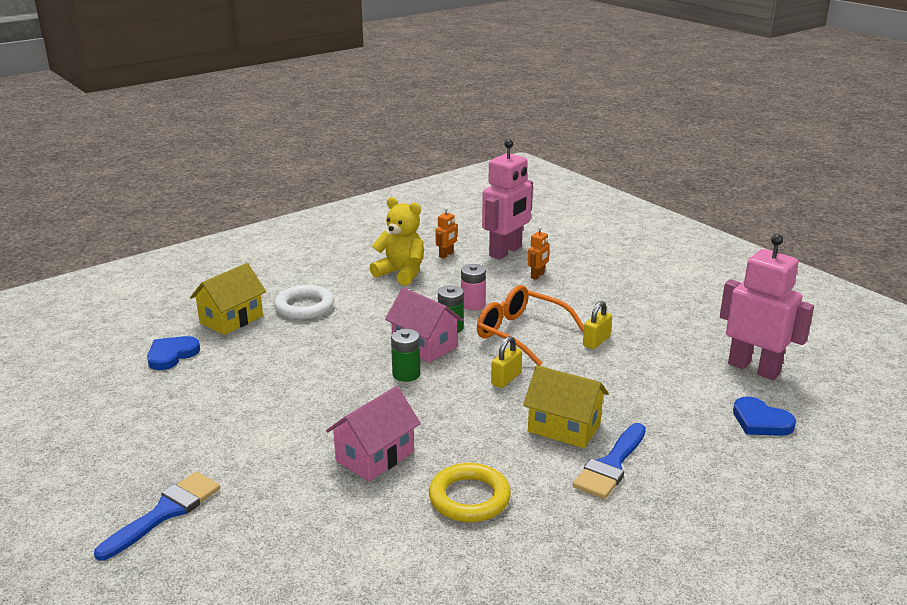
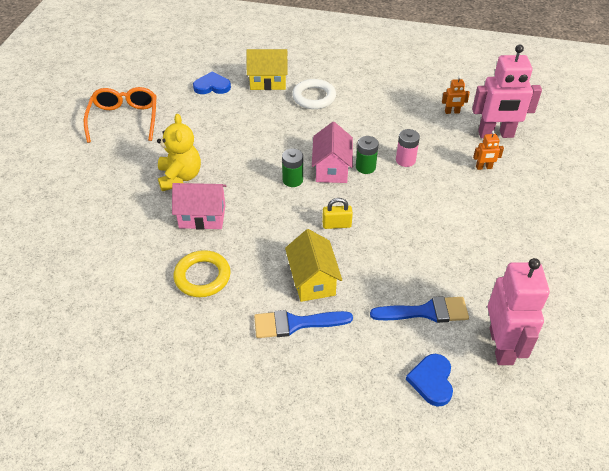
camera: 50 degrees right, 20 degrees up
blue brush [94,472,220,561] -> blue brush moved to [370,296,469,323]
yellow teddy bear [370,197,424,286] -> yellow teddy bear moved to [157,114,201,191]
orange glasses [477,285,584,366] -> orange glasses moved to [84,87,156,143]
yellow padlock [583,301,612,349] -> none

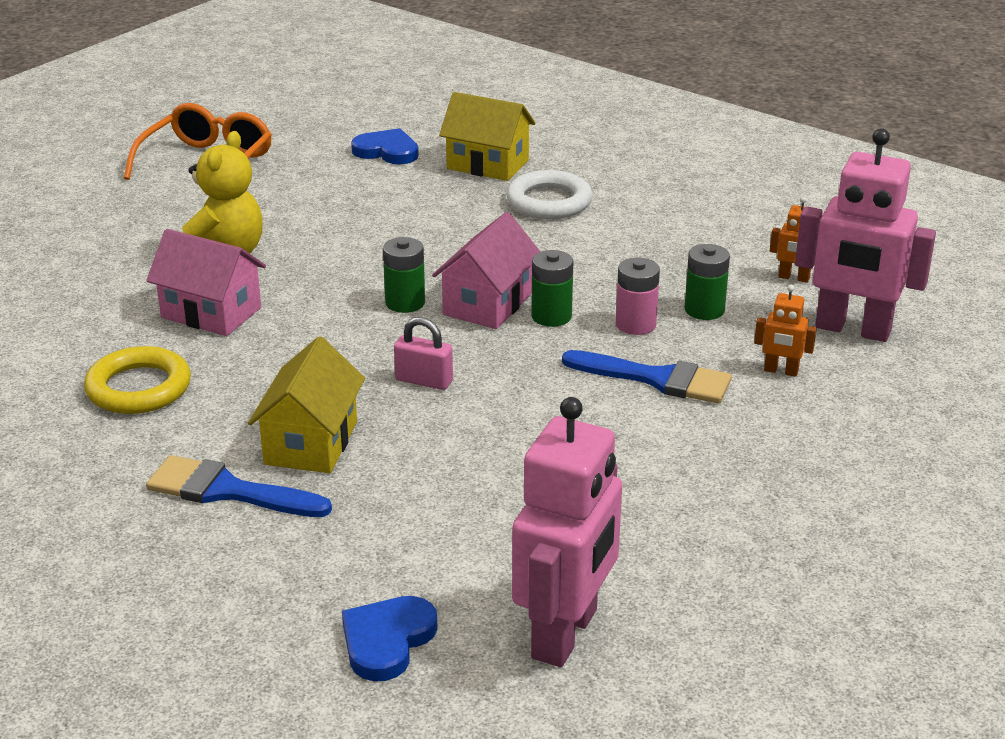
camera: 25 degrees right, 15 degrees down
yellow padlock [322,198,353,229] -> pink padlock [394,317,453,390]
blue brush [370,296,469,323] -> blue brush moved to [562,350,732,403]
none -> green battery [685,244,730,320]

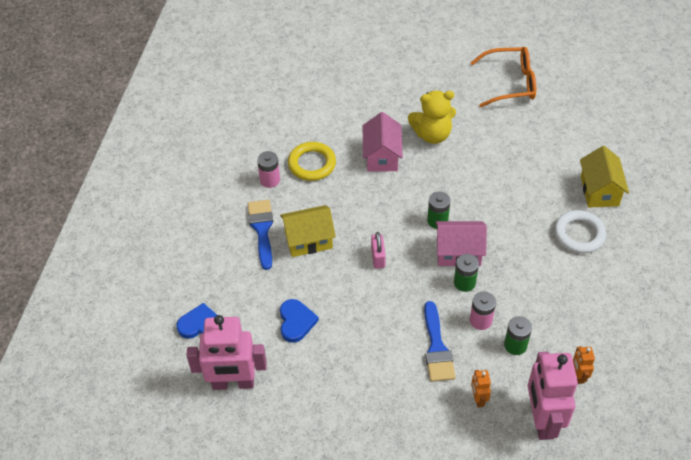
camera: 65 degrees right, 20 degrees up
blue heart [351,128,419,164] -> blue heart moved to [280,299,319,343]
none -> pink battery [257,151,280,188]

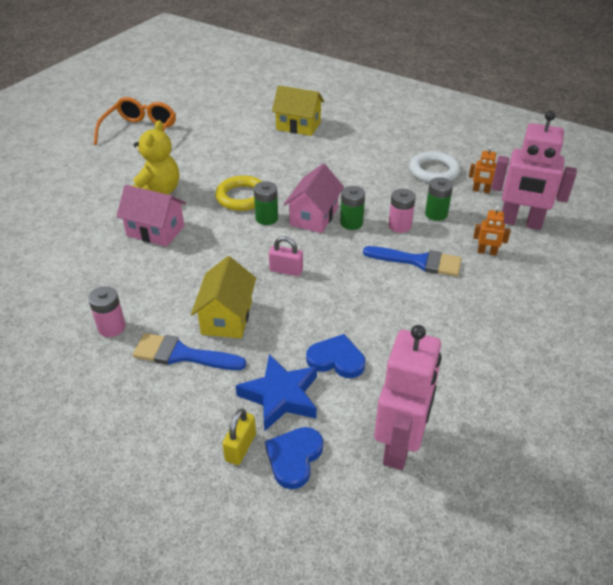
camera: 70 degrees left, 10 degrees down
yellow ring [288,142,336,181] -> yellow ring moved to [215,176,263,211]
white ring [554,210,606,253] -> white ring moved to [409,151,460,183]
none -> yellow padlock [222,408,256,465]
none -> blue star [236,354,317,432]

